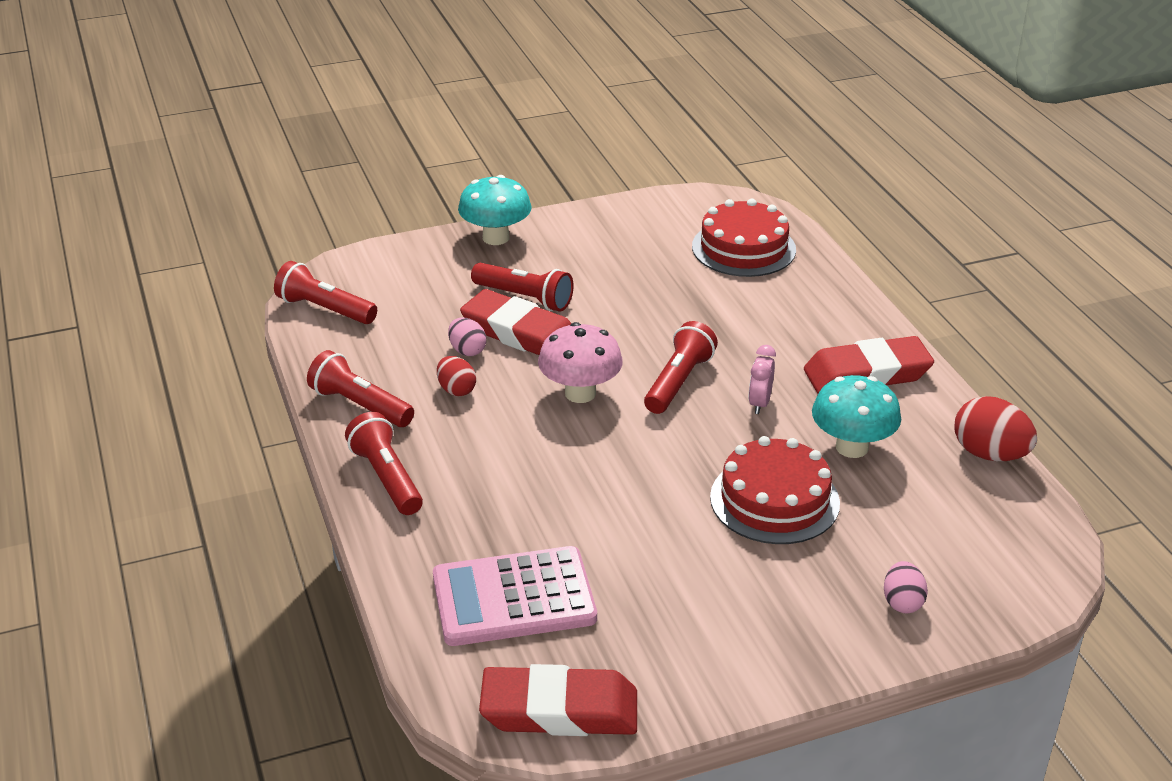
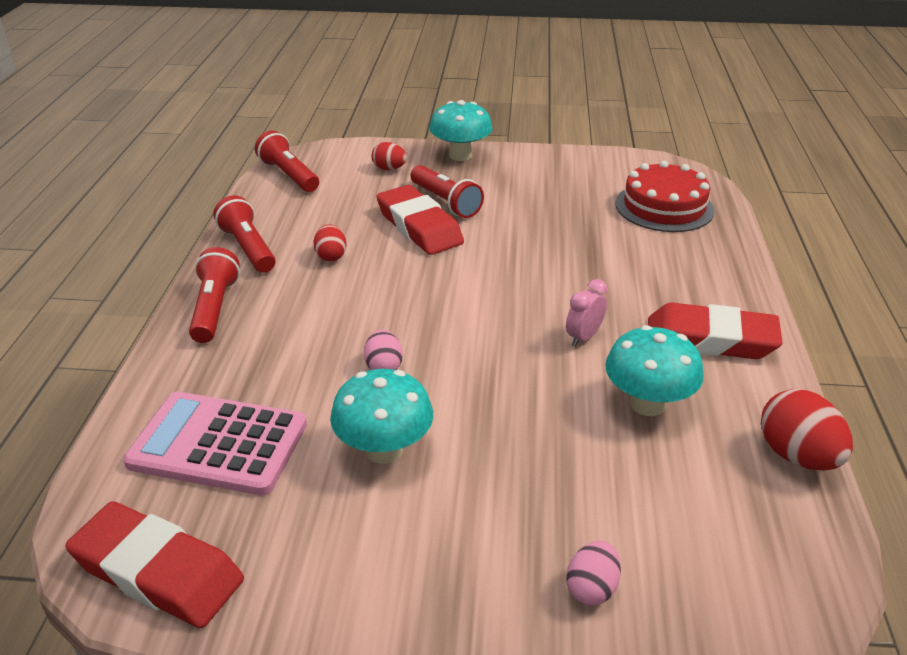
camera: 25 degrees right, 0 degrees up
pink egg [448,317,486,356] -> pink egg moved to [364,330,403,370]
pink mushroom [538,322,623,403] -> none
red flashlight [644,321,718,414] -> none
red cake [710,436,840,544] -> none
none -> turquoise mushroom [330,369,433,464]
none -> red egg [372,142,407,170]

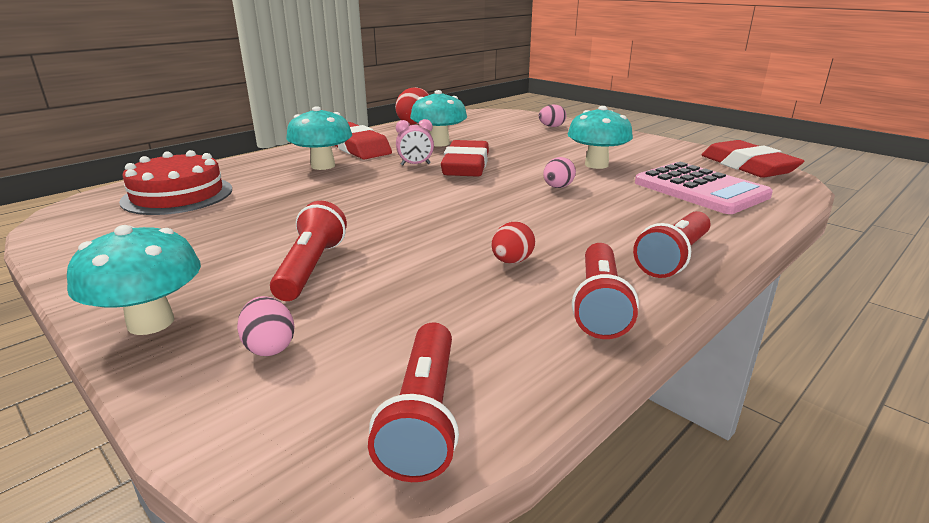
camera: 140 degrees left, 10 degrees down
red egg [372,142,407,170] -> pink egg [237,296,294,356]
red eraser [376,185,464,255] -> red eraser moved to [441,140,489,177]
none -> turquoise mushroom [286,106,352,170]

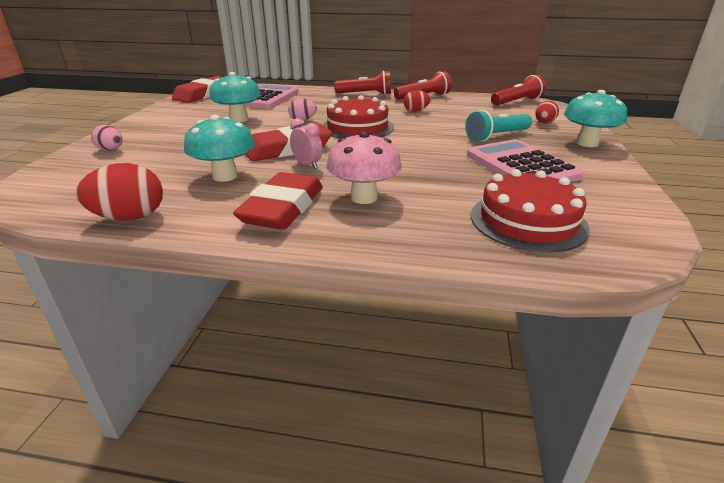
camera: 125 degrees left, 5 degrees up
pink egg [237,296,294,356] -> red egg [535,101,559,123]
red flashlight [270,201,347,301] -> turquoise flashlight [465,110,532,142]
turquoise mushroom [286,106,352,170] -> pink mushroom [326,131,402,204]
none -> red cake [322,95,394,138]
none -> pink calculator [467,139,584,182]

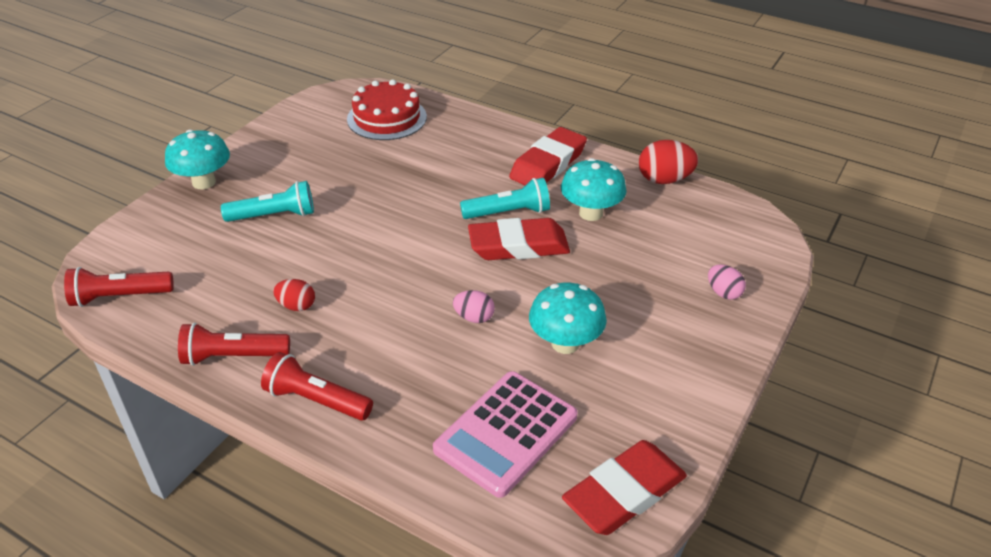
camera: 160 degrees left, 10 degrees up
pink clock [290,118,323,169] -> turquoise flashlight [460,178,550,219]
red cake [322,95,394,138] -> none
pink mushroom [326,131,402,204] -> none
pink calculator [467,139,584,182] -> none
red egg [535,101,559,123] -> none

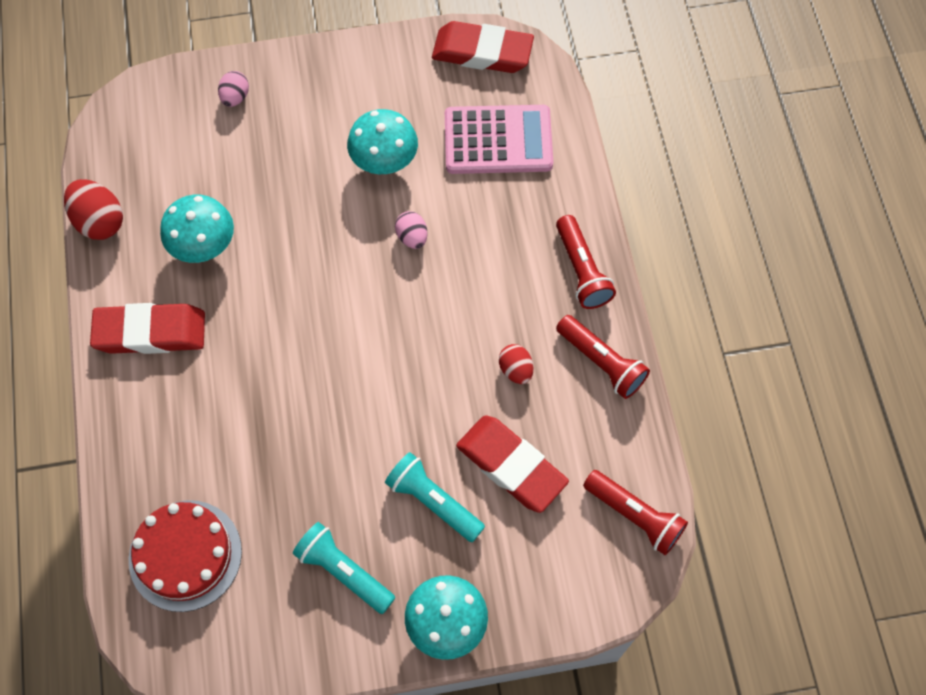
camera: 130 degrees left, 25 degrees up
turquoise flashlight [460,178,550,219] -> turquoise flashlight moved to [293,522,395,614]
red eraser [468,218,570,260] -> red eraser moved to [456,416,569,513]

